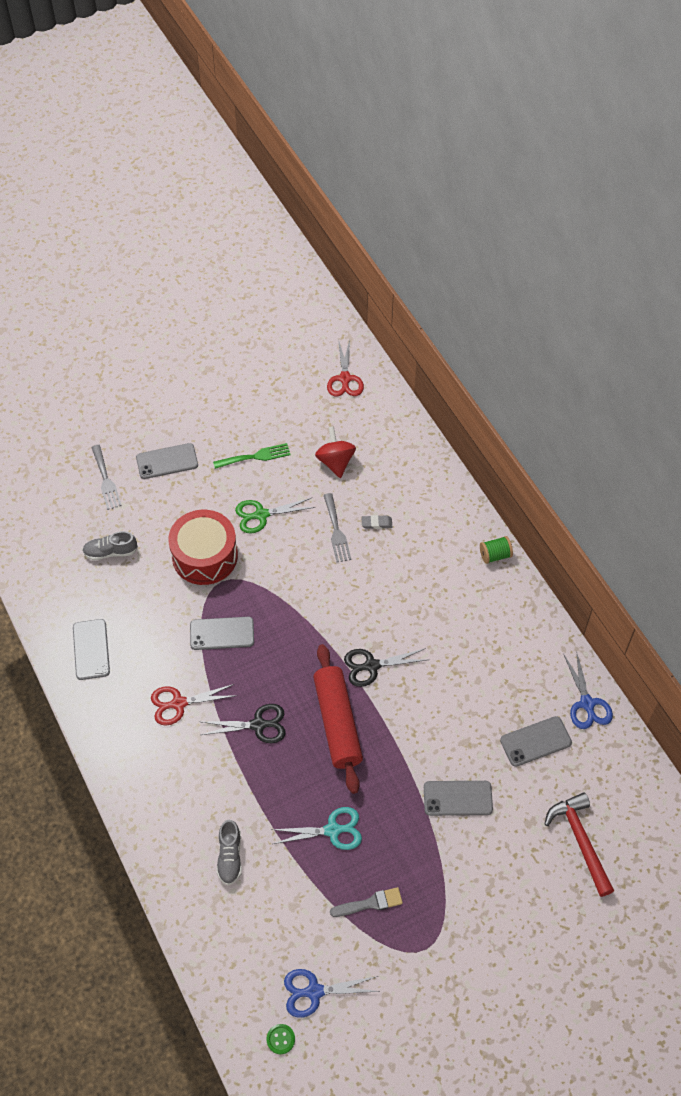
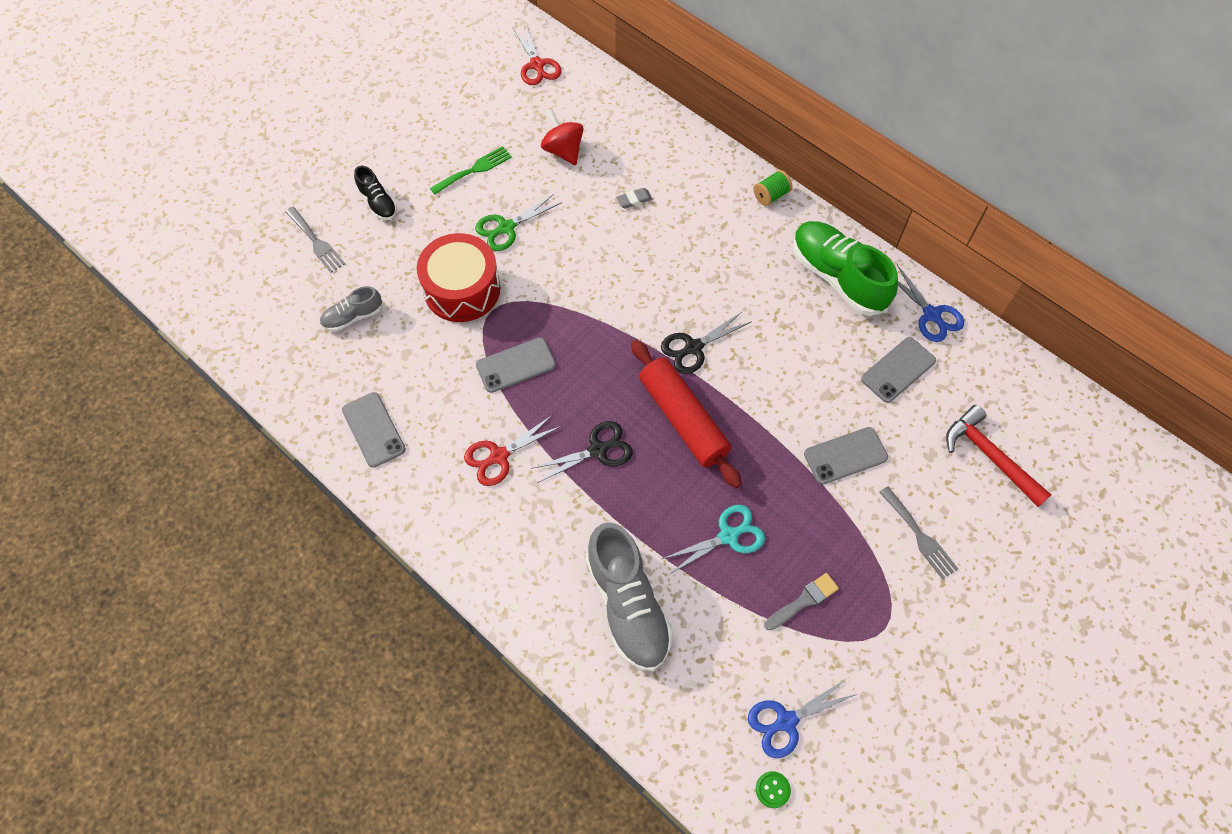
camera: 20 degrees left, 5 degrees up
grey phone [136,443,198,479] -> black shoe [354,166,397,220]
grey shoe [217,820,242,885] -> grey shoe [586,522,673,671], size x1.96
grey fork [324,493,351,562] -> grey fork moved to [879,486,958,580]
none -> green shoe [793,221,898,316]

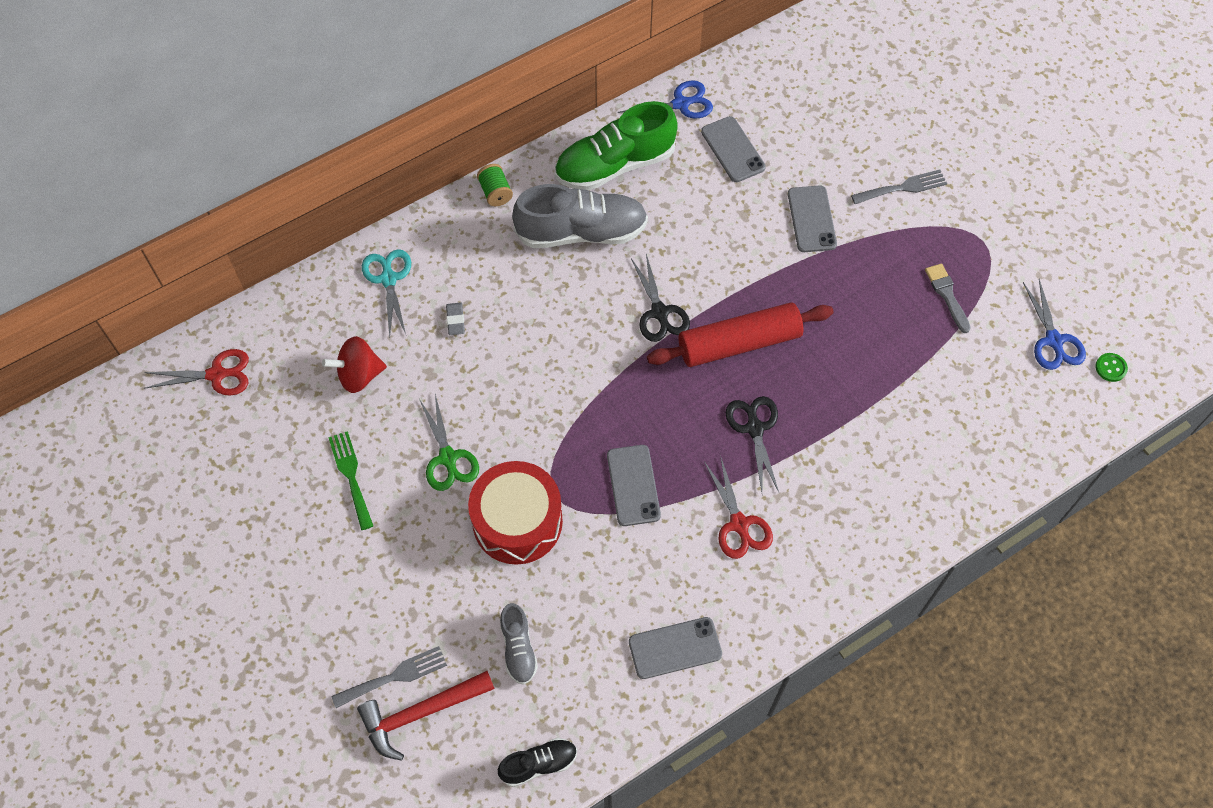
camera: 75 degrees left, 0 degrees up
black shoe [354,166,397,220] -> black shoe moved to [498,738,577,787]
grey shoe [586,522,673,671] -> grey shoe moved to [512,184,648,248]
turquoise scissors [662,505,765,574] -> turquoise scissors moved to [362,249,411,337]
red hammer [946,405,1052,507] -> red hammer moved to [357,671,494,761]

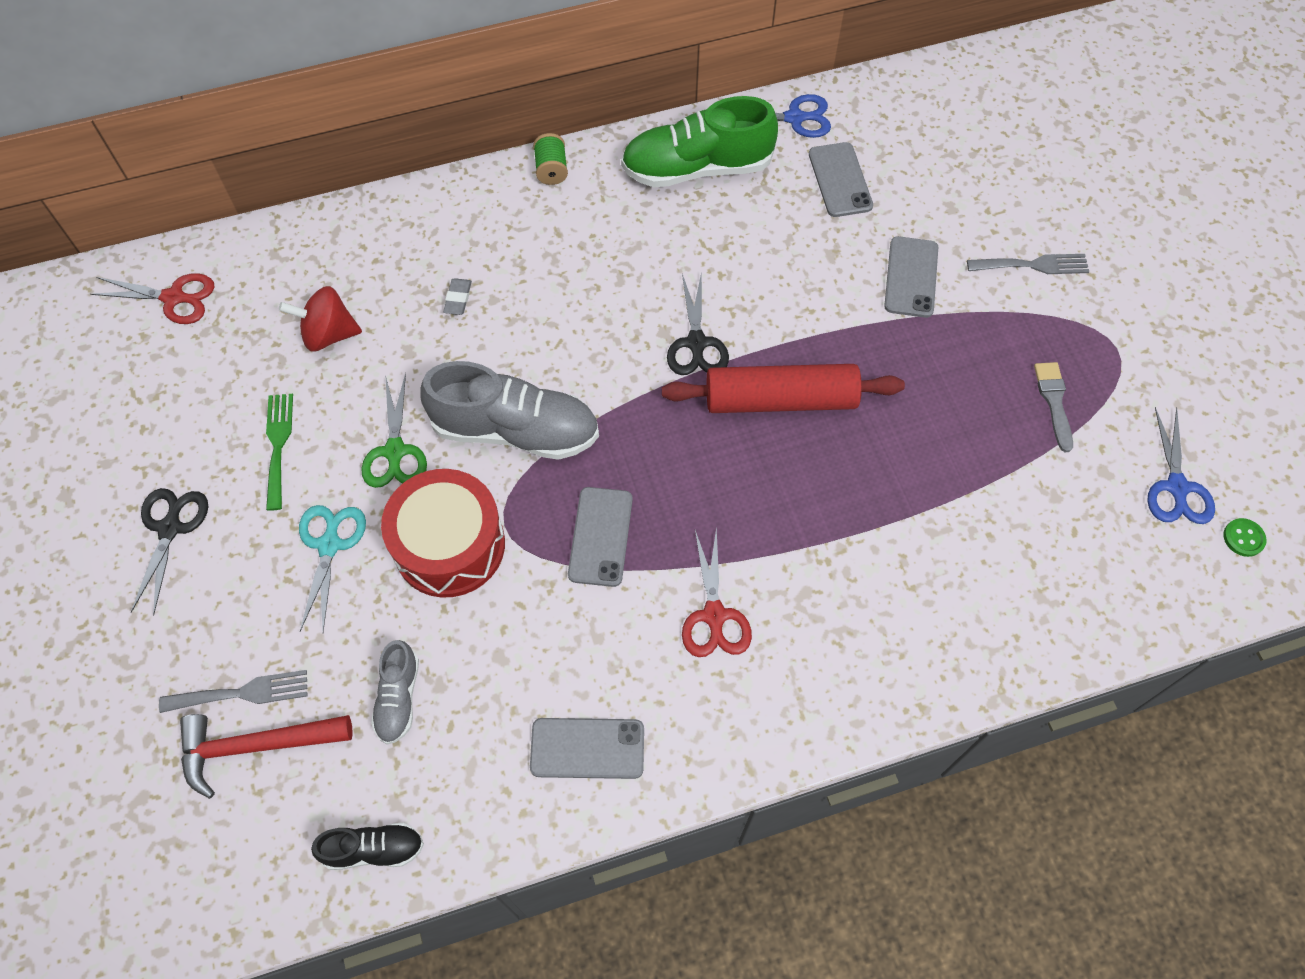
camera: 15 degrees right, 0 degrees up
turquoise scissors [362,249,411,337] -> turquoise scissors moved to [299,505,366,632]
grey shoe [512,184,648,248] -> grey shoe moved to [421,361,599,460]
black scissors [726,396,779,492] -> black scissors moved to [130,488,208,616]

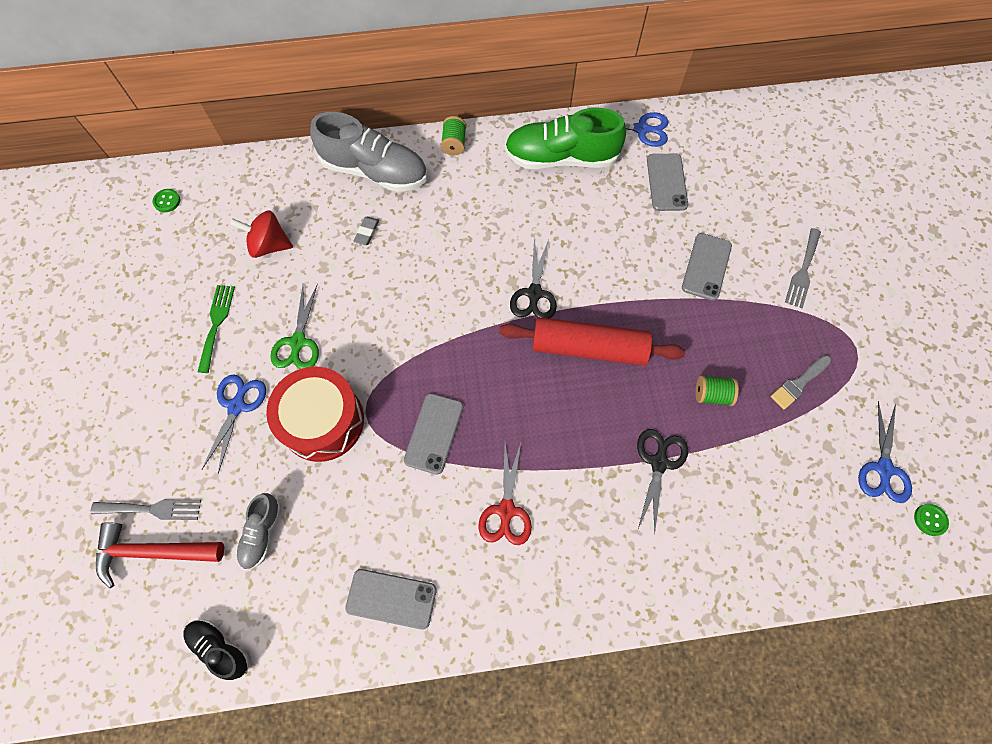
camera: 10 degrees right, 5 degrees up
red scissors [90,273,215,324] -> green button [153,189,180,212]
black scissors [130,488,208,616] -> black scissors moved to [637,429,688,534]
turquoise scissors [299,505,366,632] -> blue scissors [202,375,266,474]
black shoe [311,823,424,870] -> black shoe turned 150 degrees counterclockwise [183,619,250,680]
grey shoe [421,361,599,460] -> grey shoe moved to [310,112,427,192]
grey fork [967,254,1089,274] -> grey fork turned 105 degrees clockwise [785,228,821,308]
grey brush [1034,362,1073,452] -> grey brush turned 135 degrees counterclockwise [770,355,831,410]
none -> green spool [696,375,739,406]

